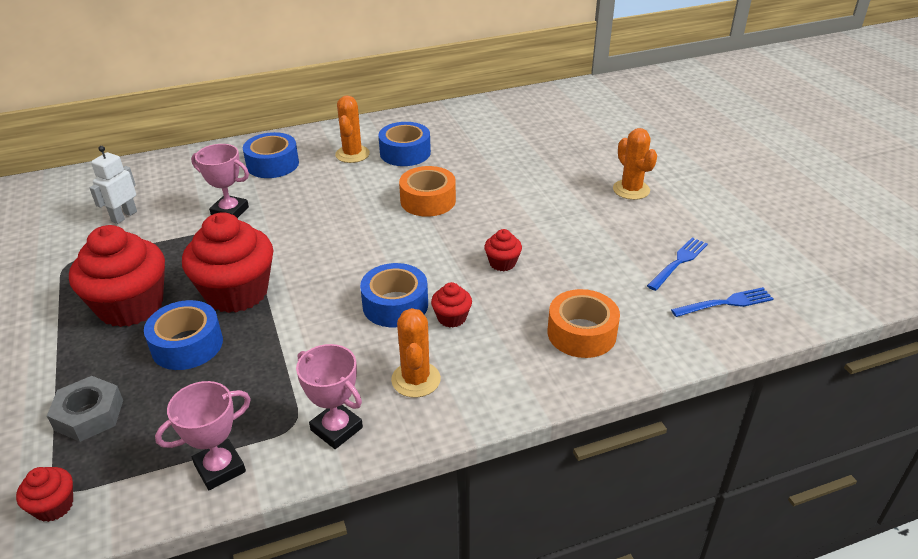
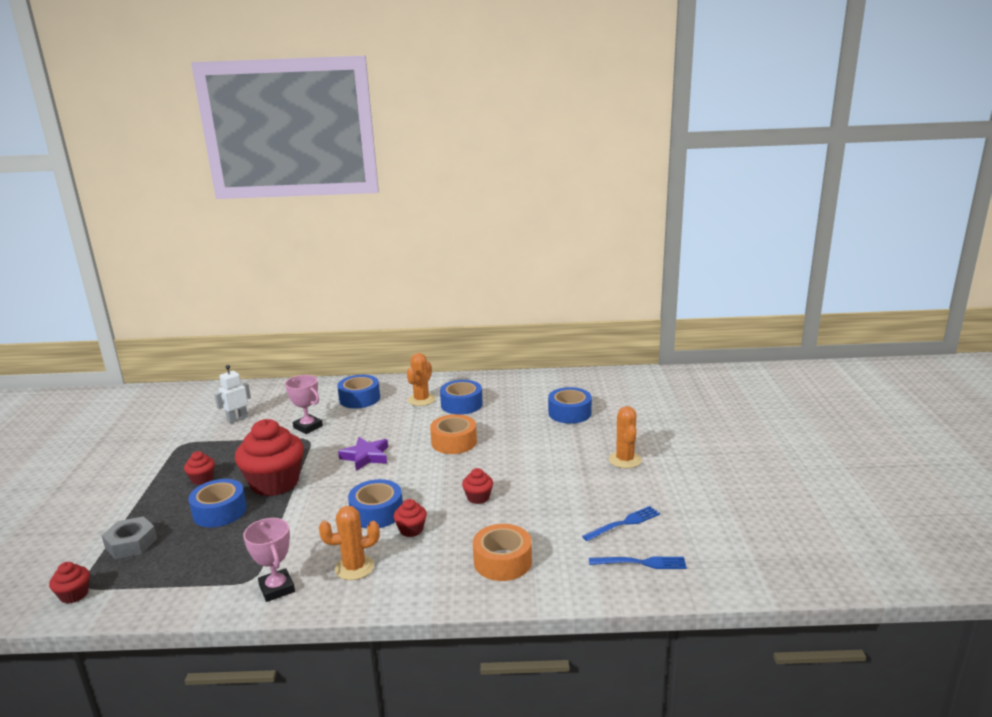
camera: 20 degrees right, 15 degrees down
red cupcake [69,225,165,327] -> red cupcake [184,451,215,485], size x0.45
pink trophy [155,381,251,490] -> none
orange cactus [391,308,441,398] -> orange cactus turned 60 degrees clockwise [319,506,380,580]
none -> purple star [338,437,388,471]
none -> blue tape [548,387,592,424]

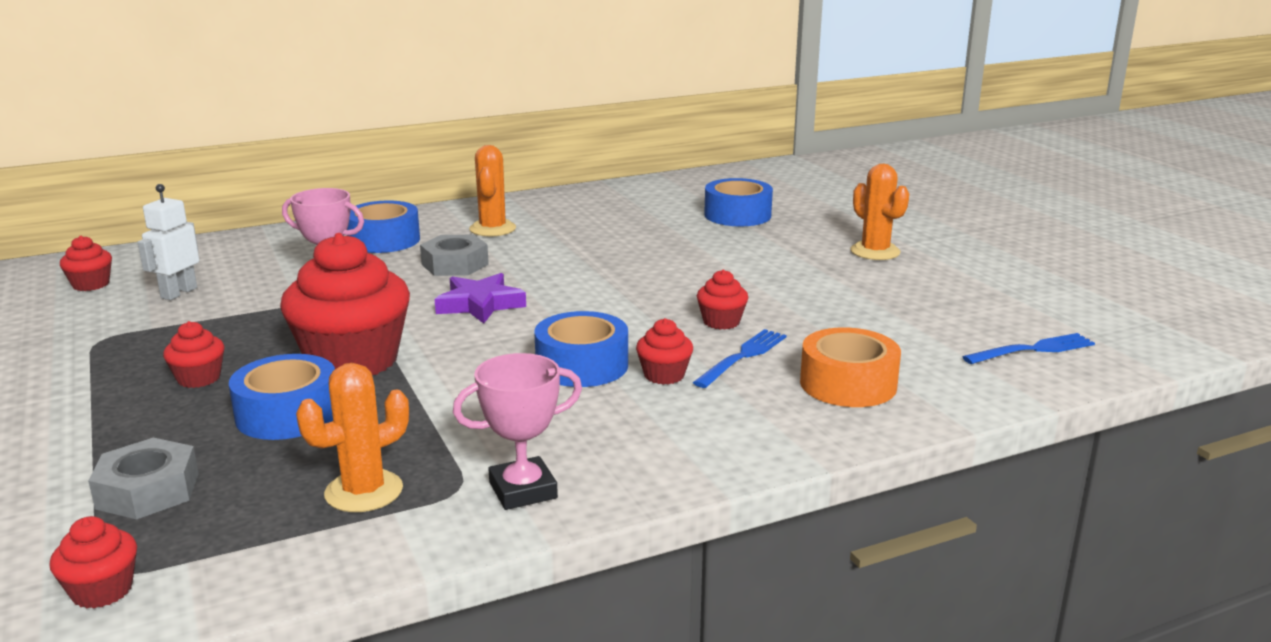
camera: 25 degrees left, 0 degrees up
pink trophy [243,518,295,602] -> pink trophy turned 60 degrees counterclockwise [453,353,582,510]
orange cactus [319,506,380,580] -> orange cactus moved to [296,363,409,512]
orange tape [430,414,477,454] -> none
blue tape [440,380,483,415] -> none
blue fork [582,506,660,541] -> blue fork moved to [693,329,787,388]
none -> red cupcake [60,236,112,291]
none -> grey nut [420,235,489,276]

